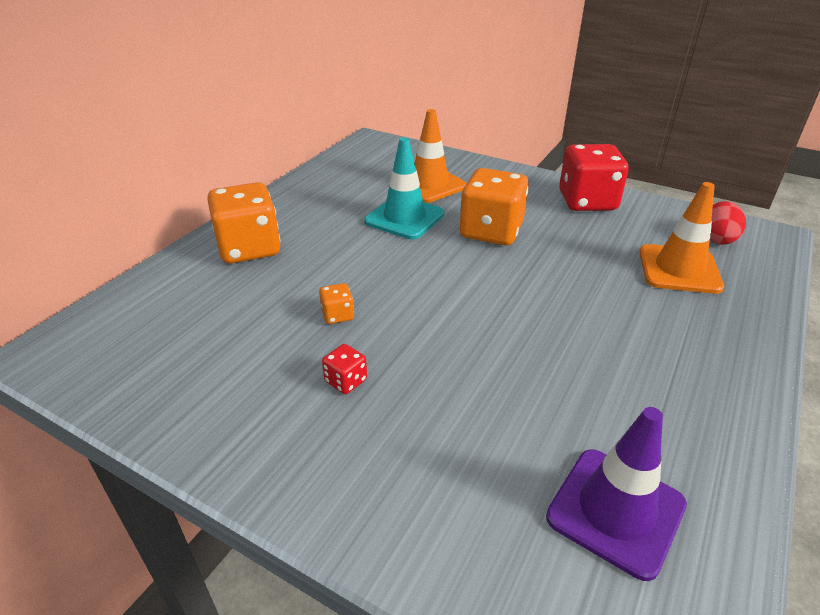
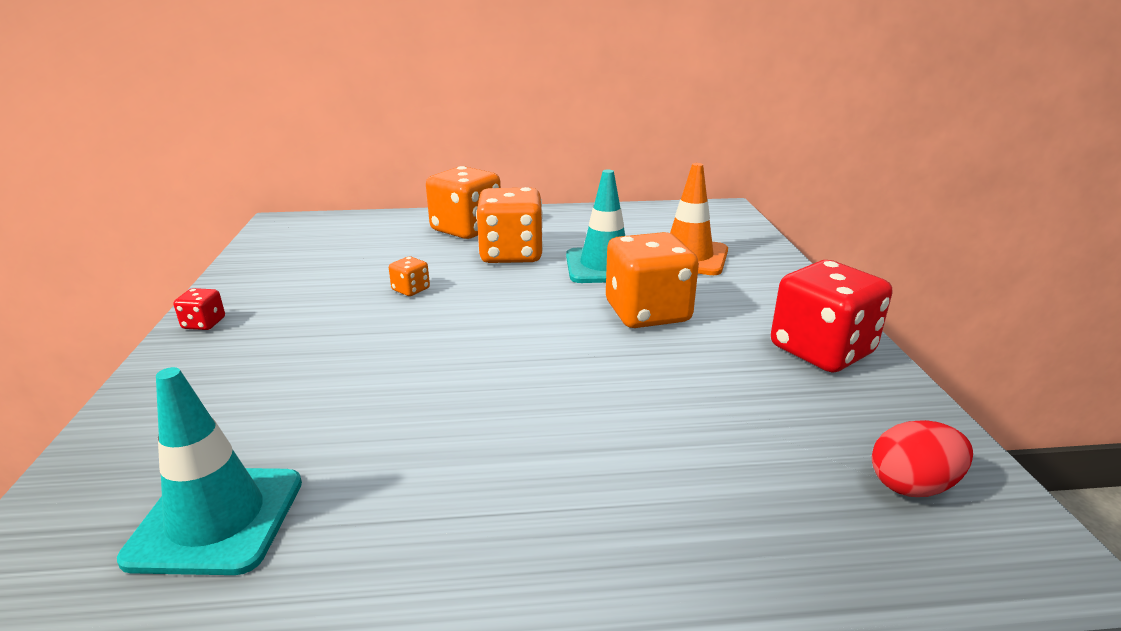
camera: 55 degrees right, 10 degrees down
red dice [322,344,367,394] -> red dice moved to [173,288,225,330]
purple traffic cone [546,407,687,581] -> turquoise traffic cone [117,367,302,575]
orange traffic cone [639,182,724,294] -> none
none -> orange dice [476,187,543,263]

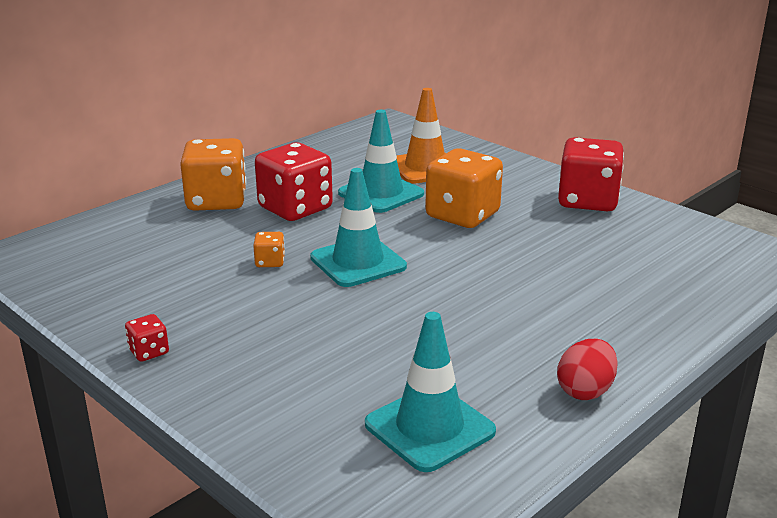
camera: 40 degrees left, 0 degrees up
orange dice [476,187,543,263] -> red dice [255,143,333,221]
red egg [872,420,973,497] -> red egg moved to [557,339,618,400]
none -> turquoise traffic cone [310,168,407,287]

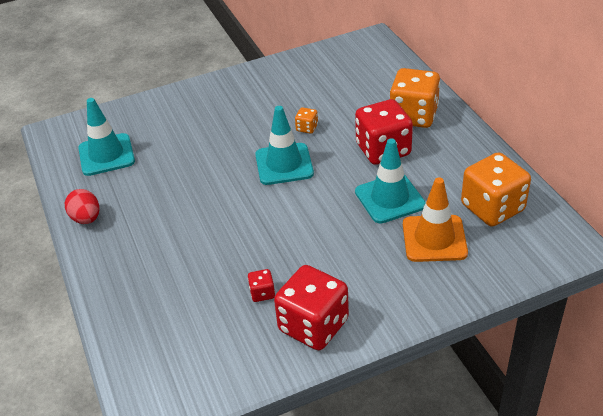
camera: 115 degrees right, 15 degrees up
red dice [125,314,169,362] -> red dice moved to [248,269,275,302]
orange dice [425,148,503,228] -> orange dice moved to [461,152,531,227]

